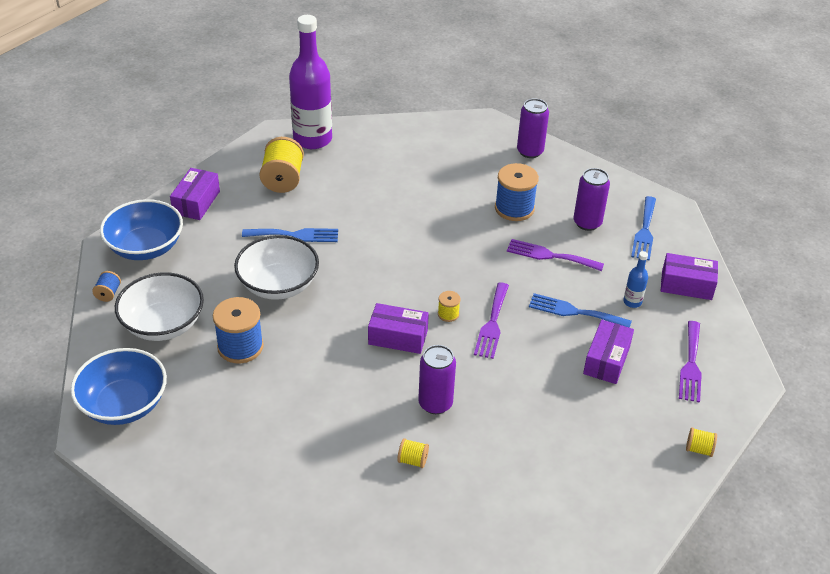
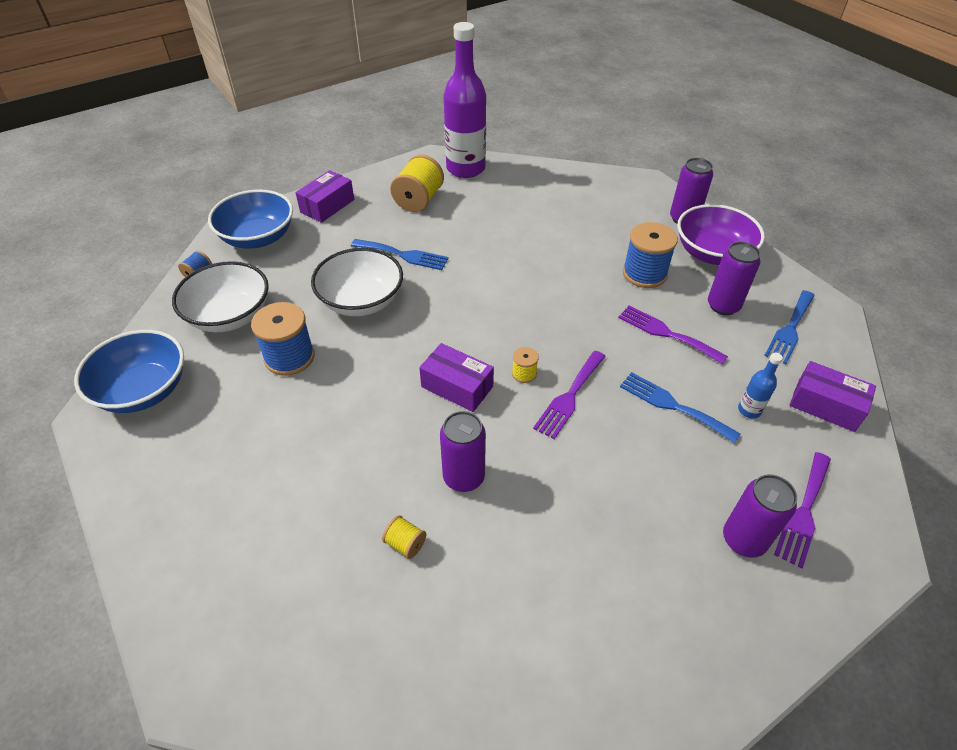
camera: 20 degrees right, 5 degrees up
purple box [583,320,634,384] -> none
yellow spool [686,427,717,457] -> none
none -> purple bowl [677,204,765,265]
none -> purple can [723,474,797,558]

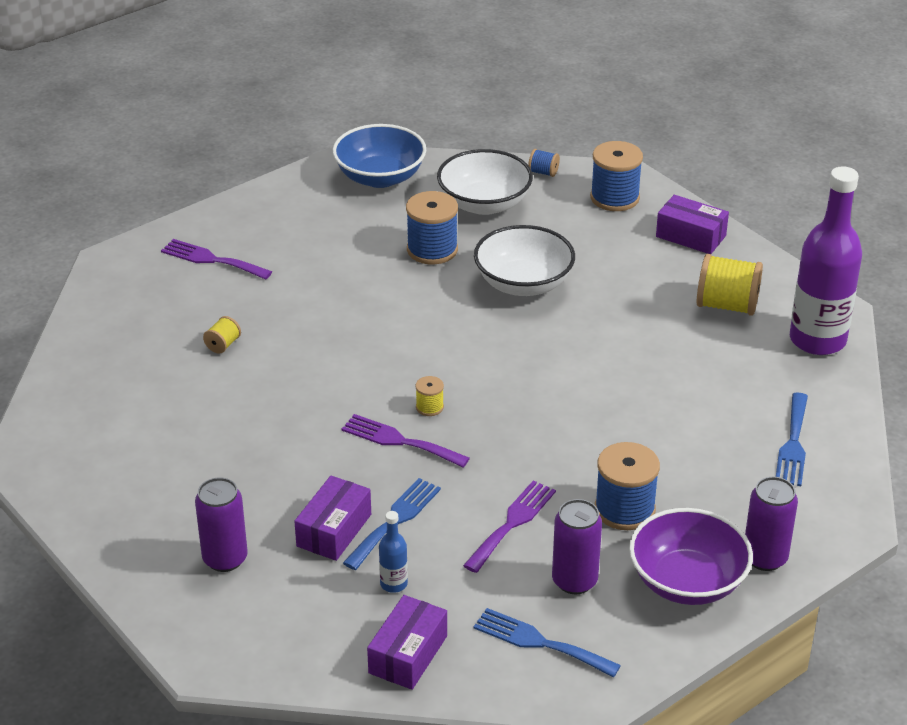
camera: 85 degrees right, 10 degrees down
blue bowl [208,189,293,249] -> blue spool [590,141,643,211]
blue fork [351,239,449,270] -> blue fork moved to [776,393,808,486]
purple box [419,343,494,412] -> purple box moved to [294,475,371,561]
purple can [440,411,486,492] -> none
purple fork [774,452,831,568] -> purple fork moved to [161,239,272,280]

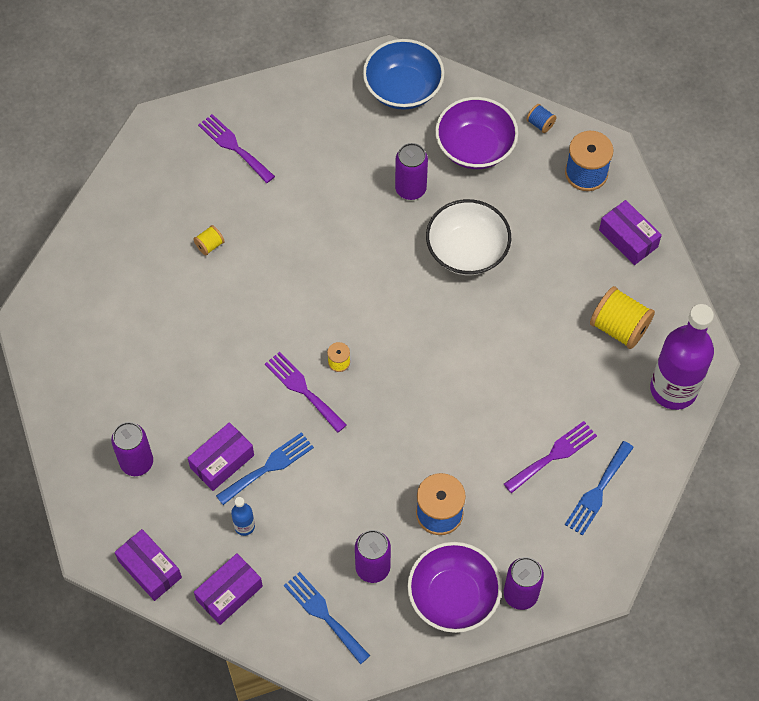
camera: 20 degrees right, 25 degrees up
blue spool [406,191,458,264] -> purple can [395,143,428,200]
white bowl [437,149,533,215] -> purple bowl [435,97,518,169]
purple fork [463,480,556,573] -> purple fork moved to [504,421,597,493]
none -> purple box [114,529,182,601]

